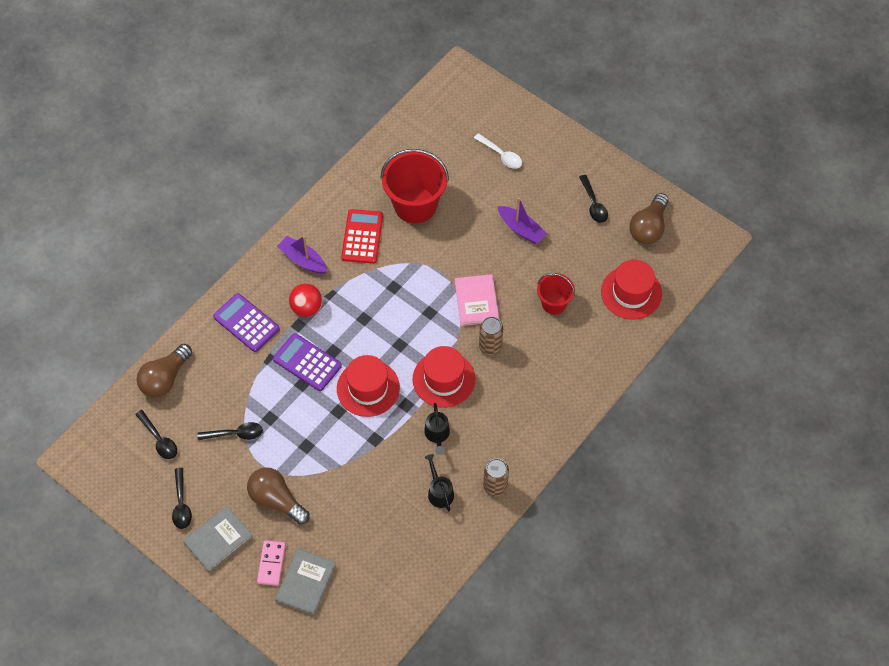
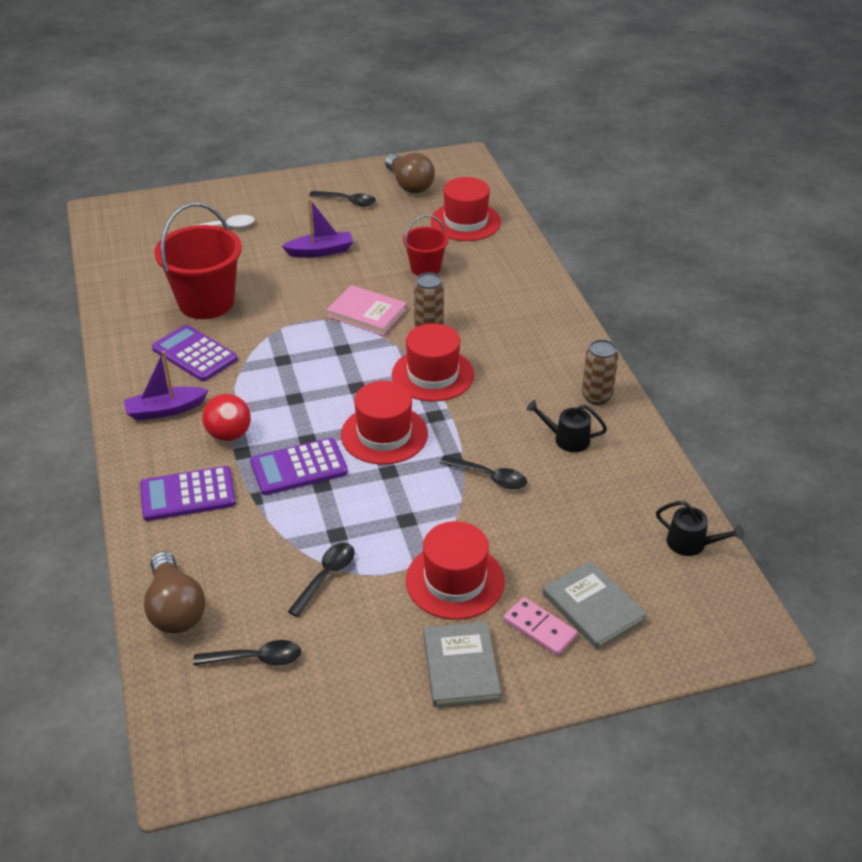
camera: 55 degrees left, 20 degrees down
black spoon [172,468,192,529] -> black spoon moved to [440,455,527,490]
brown light bulb [247,467,310,525] -> red hat [406,521,505,620]
red calculator [341,209,383,264] -> purple calculator [152,325,238,381]
black watering can [424,403,450,455] -> black watering can moved to [656,501,744,556]

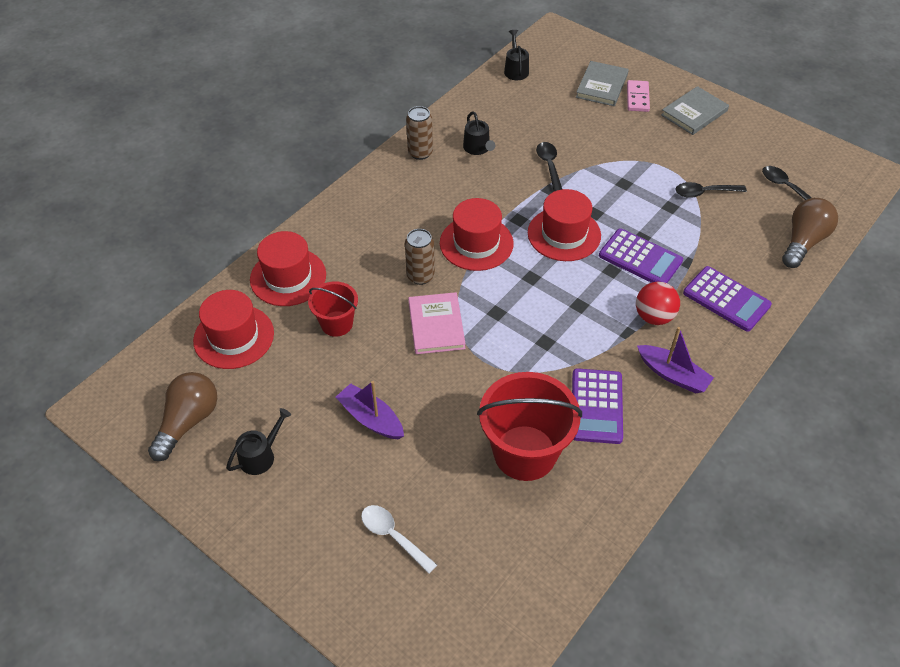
camera: 125 degrees left, 10 degrees up
black spoon [309,191,376,206] -> black watering can [226,408,291,475]
red hat [406,521,505,620] -> red hat moved to [250,231,326,306]

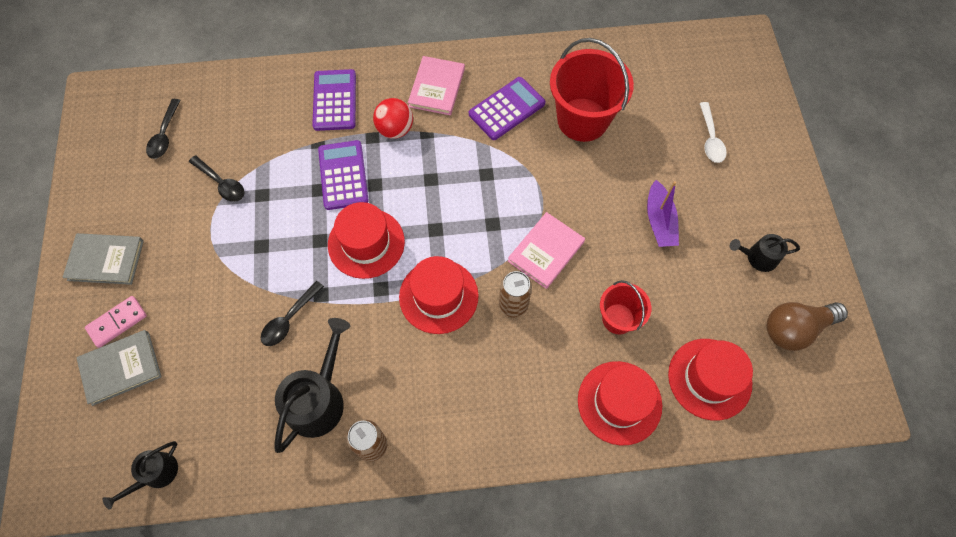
camera: 135 degrees left, 15 degrees up
black watering can [463,111,495,155] -> black watering can [274,318,350,453], size x1.74
purple boat [637,327,714,393] -> pink book [408,56,465,115]
brown light bulb [782,198,838,268] -> none

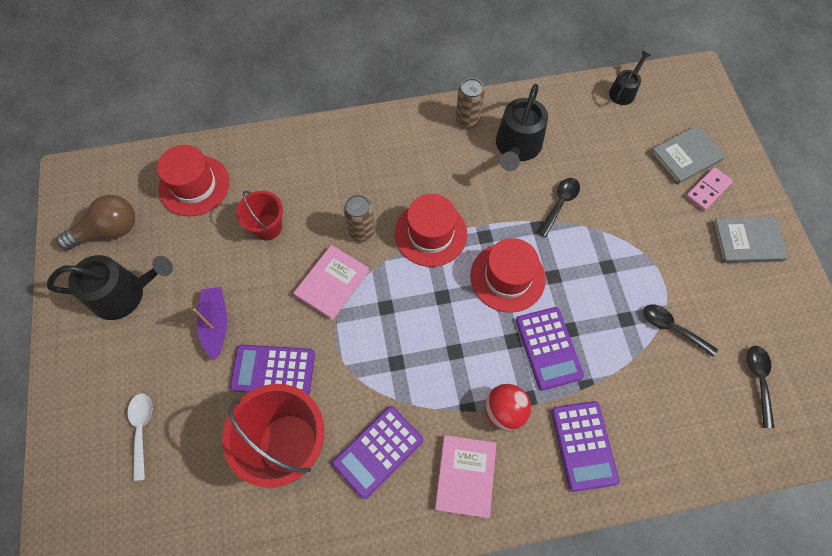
camera: 175 degrees right, 0 degrees up
red hat [578,361,662,445] -> none
black watering can [730,234,800,272] -> black watering can [47,255,173,320], size x1.74
none -> purple calculator [230,345,315,395]

